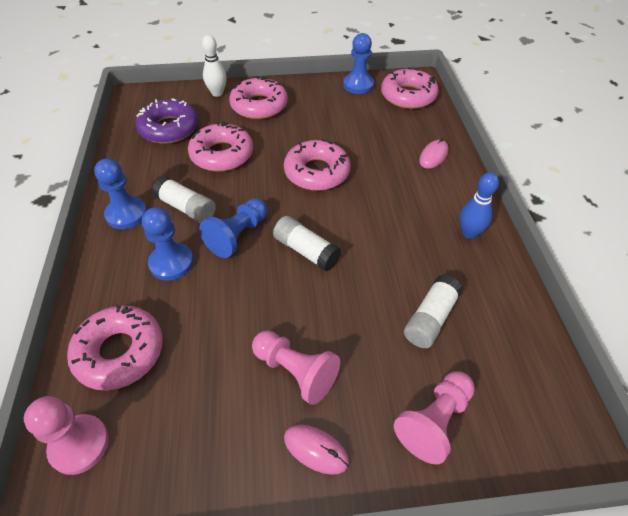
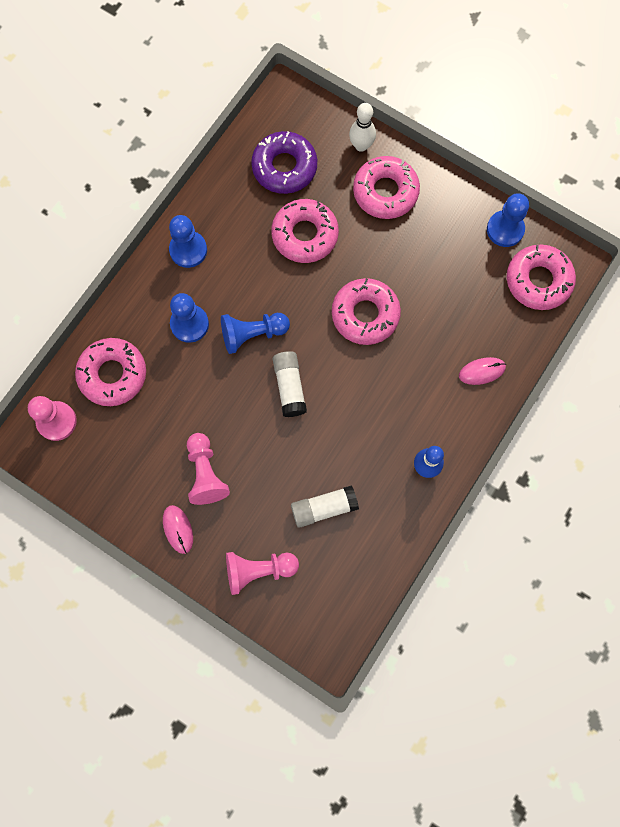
camera: 40 degrees right, 25 degrees up
white glue stick [152,176,216,223] -> none

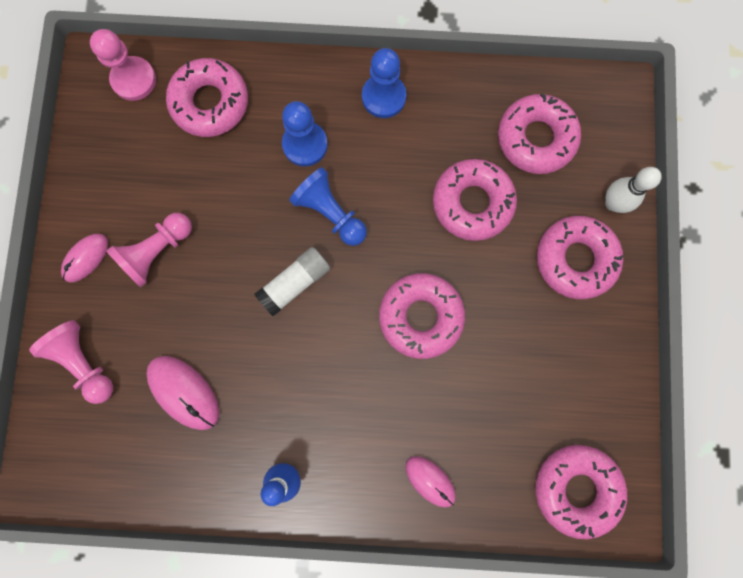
camera: 60 degrees right, 5 degrees up
purple donut [251,131,317,194] -> pink donut [498,93,581,174]
white glue stick [291,485,359,528] -> pink mouse [146,356,219,430]
blue pawn [487,193,529,247] -> none

